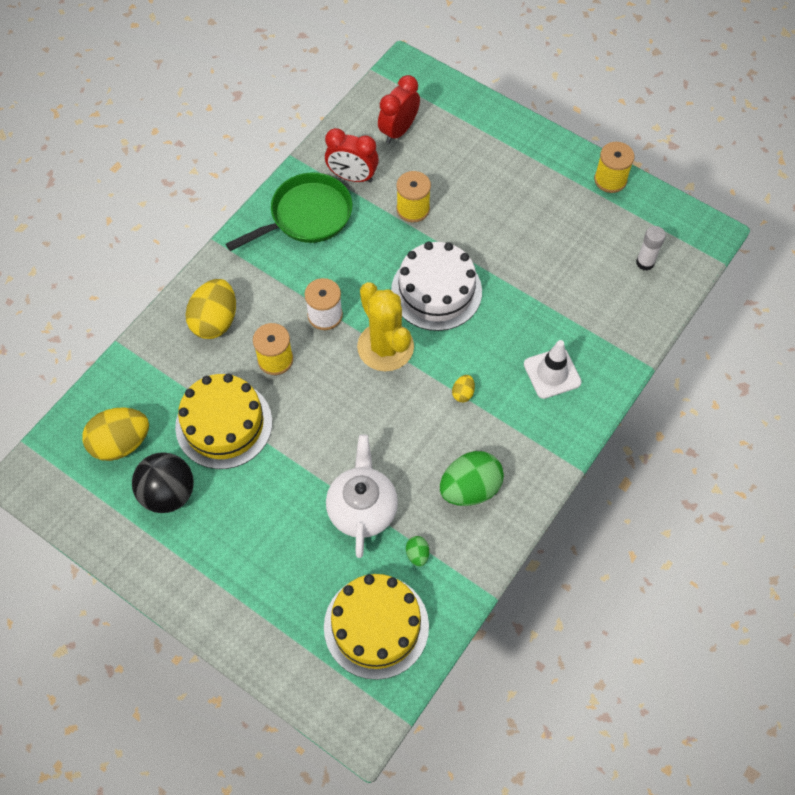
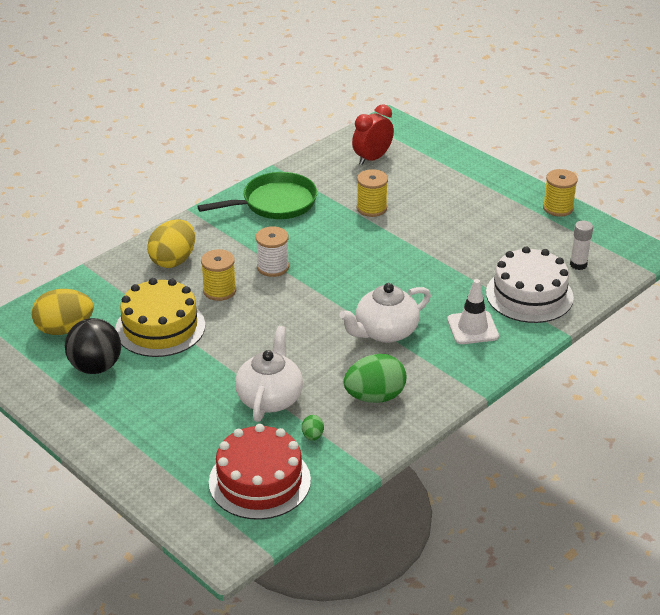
camera: 10 degrees right, 25 degrees down
yellow cake [324,574,429,680] -> red cake [209,424,311,520]
red clock [325,128,379,182] -> none
yellow cactus [357,282,414,371] -> none
white cake [391,242,482,331] -> white cake moved to [486,247,574,323]
yellow egg [452,375,475,402] -> white teapot [339,283,431,343]

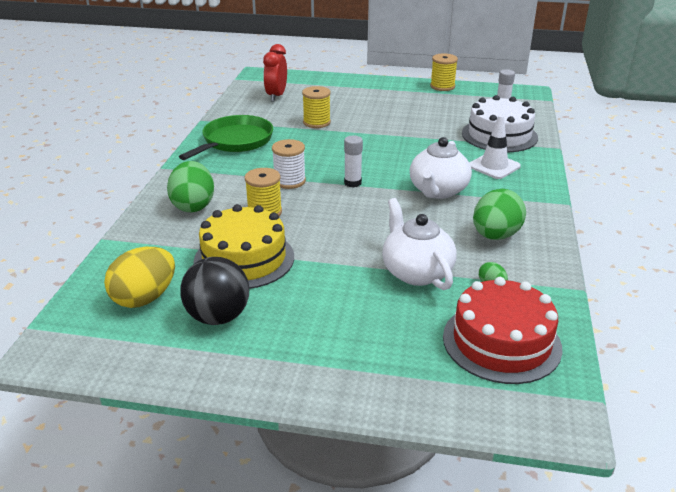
camera: 35 degrees left, 5 degrees down
yellow egg [147,219,195,268] -> green egg [167,161,214,212]
none -> white glue stick [344,136,363,188]

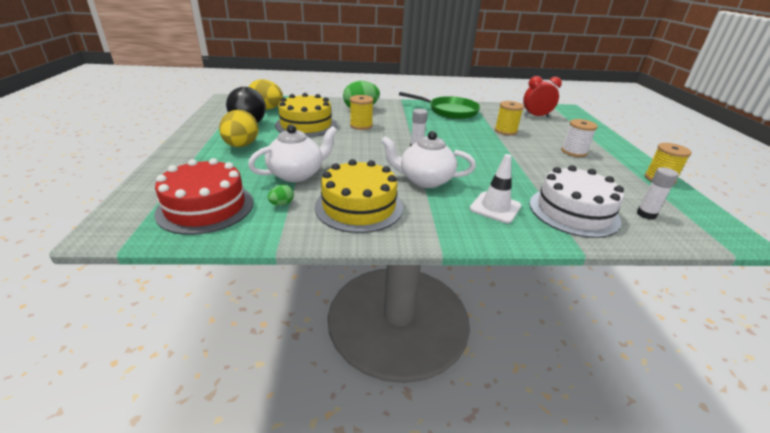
camera: 75 degrees right, 0 degrees up
white spool [272,139,306,189] -> white spool moved to [561,119,598,157]
green egg [473,189,526,240] -> yellow cake [315,159,403,233]
none -> yellow egg [219,110,258,147]

